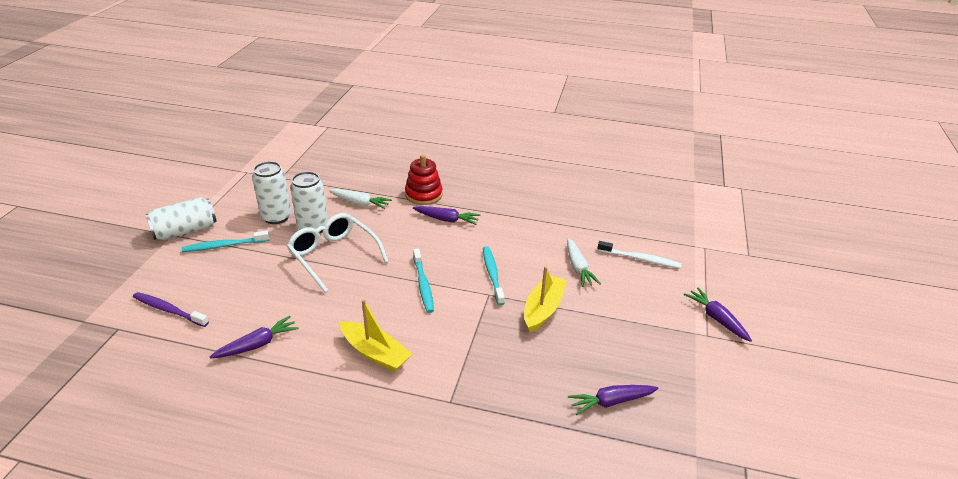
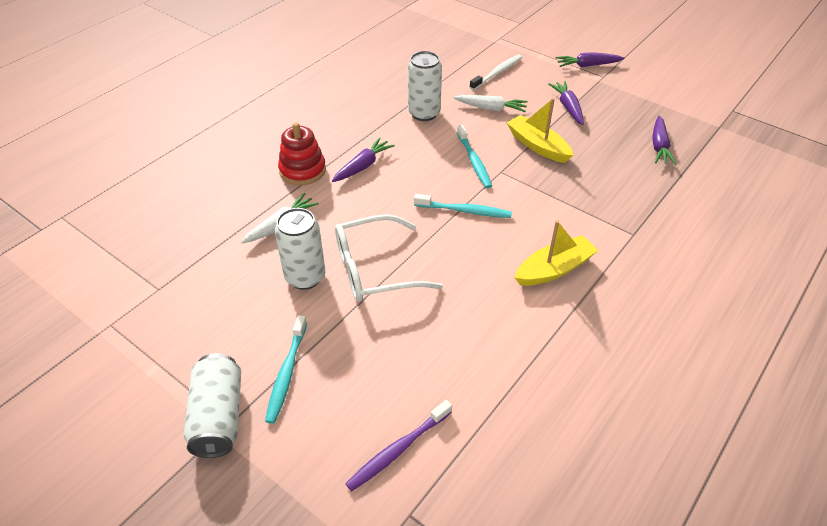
camera: 65 degrees left, 10 degrees up
purple carrot [210,316,299,359] -> purple carrot moved to [548,81,584,125]
white can [252,161,291,224] -> white can moved to [408,51,442,121]
turquoise toothbrush [483,246,505,305] -> turquoise toothbrush turned 120 degrees counterclockwise [457,125,492,188]

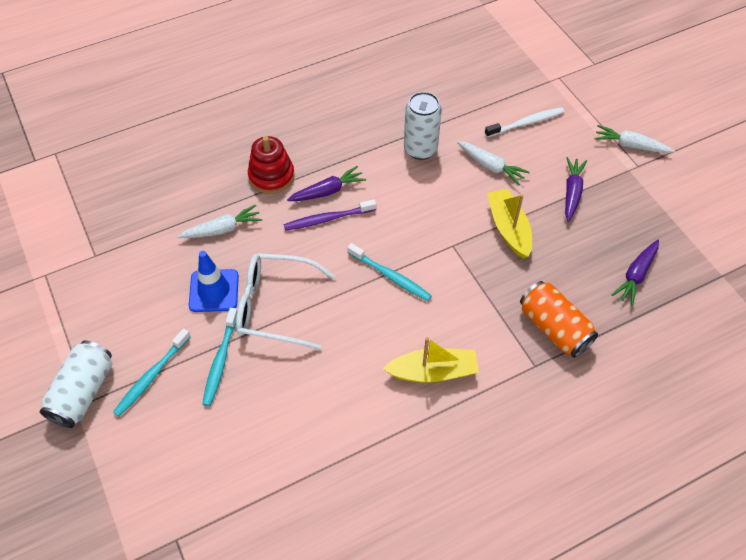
camera: 25 degrees right, 10 degrees up
white can [275,208,325,290] -> blue traffic cone [189,251,239,312]
purple toothbrush [345,400,452,491] -> purple toothbrush moved to [283,199,376,231]
turquoise toothbrush [457,125,492,188] -> turquoise toothbrush moved to [202,308,237,406]
purple carrot [556,52,625,67] -> white carrot [594,125,675,153]
none -> orange can [520,281,598,358]

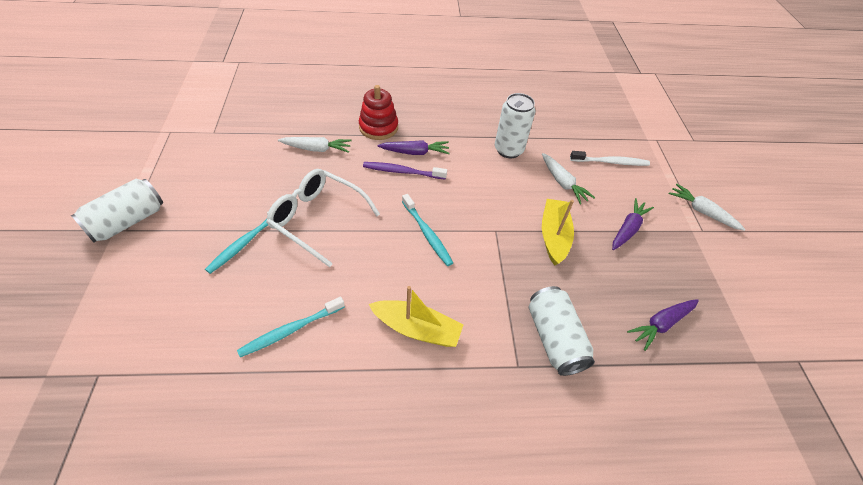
camera: 20 degrees right, 5 degrees down
turquoise toothbrush [113,328,191,417] -> turquoise toothbrush moved to [237,296,345,357]
blue traffic cone [189,251,239,312] -> none
orange can [520,281,598,358] -> white can [529,286,595,376]

